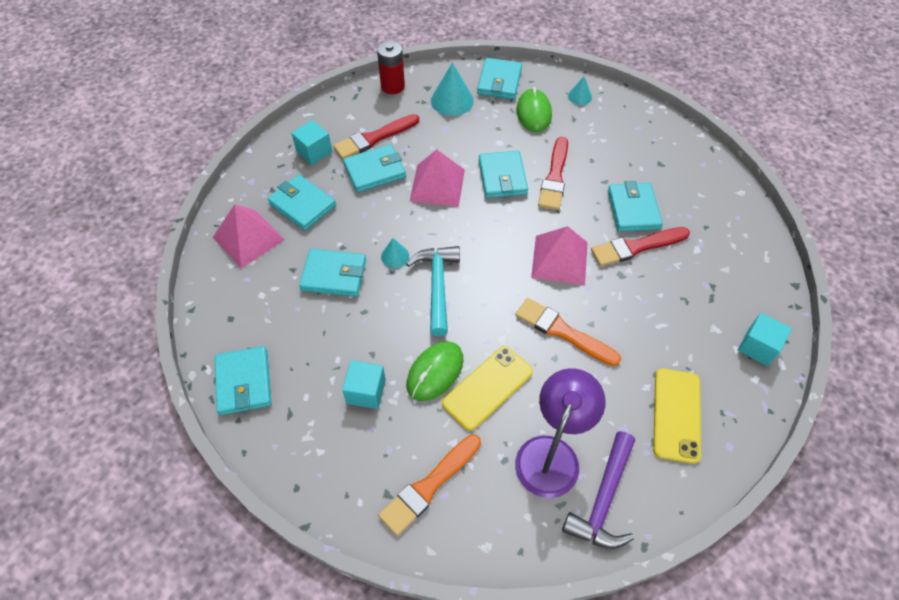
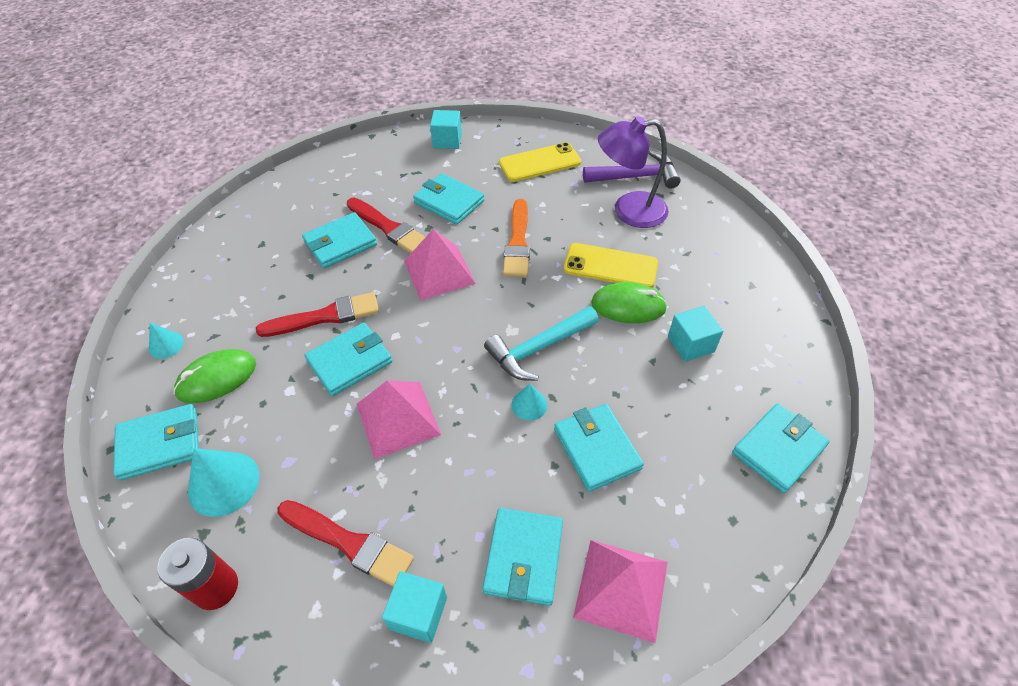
camera: 120 degrees left, 5 degrees down
turquoise wallet [343,144,406,193] -> turquoise wallet moved to [413,173,484,225]
orange brush [379,434,481,536] -> none

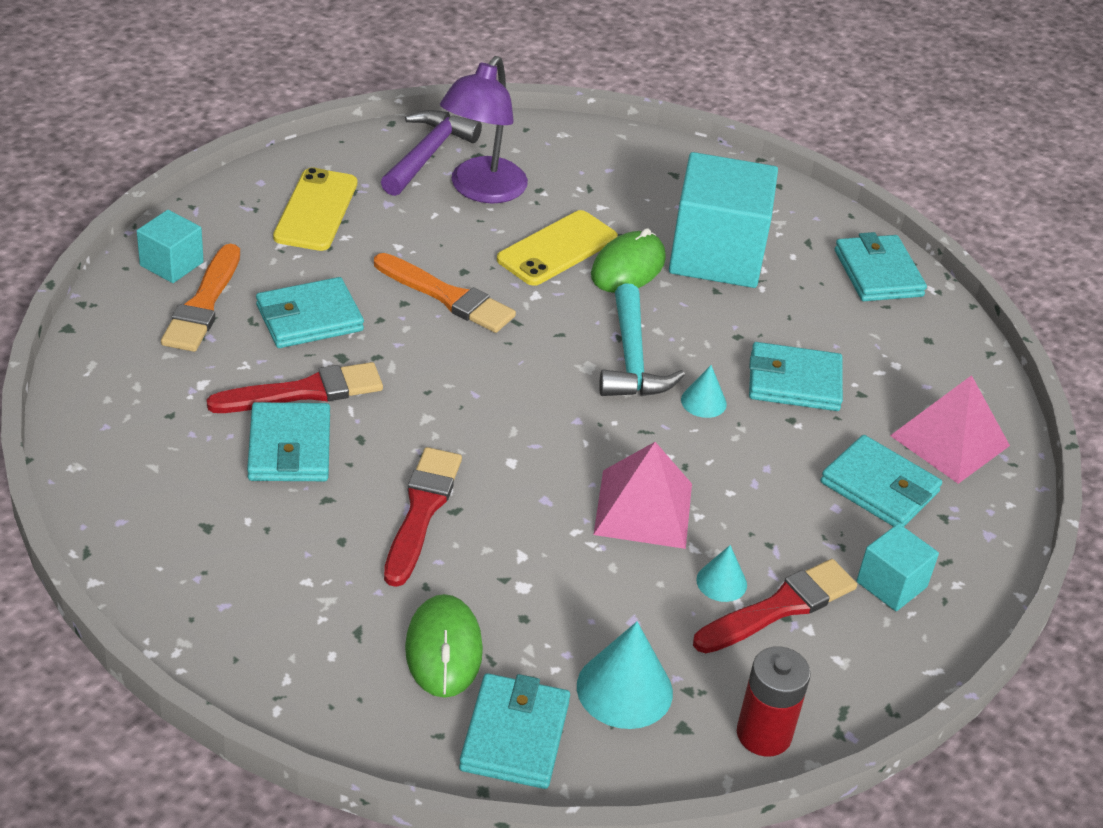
camera: 65 degrees left, 10 degrees down
turquoise cone [149,323,184,359] -> turquoise cone moved to [696,545,747,602]
turquoise wallet [305,323,392,396] -> none
pink pyramid [404,229,476,300] -> none
turquoise cube [668,306,723,362] -> turquoise cube [669,152,778,288], size x2.05
none -> orange brush [161,244,240,352]

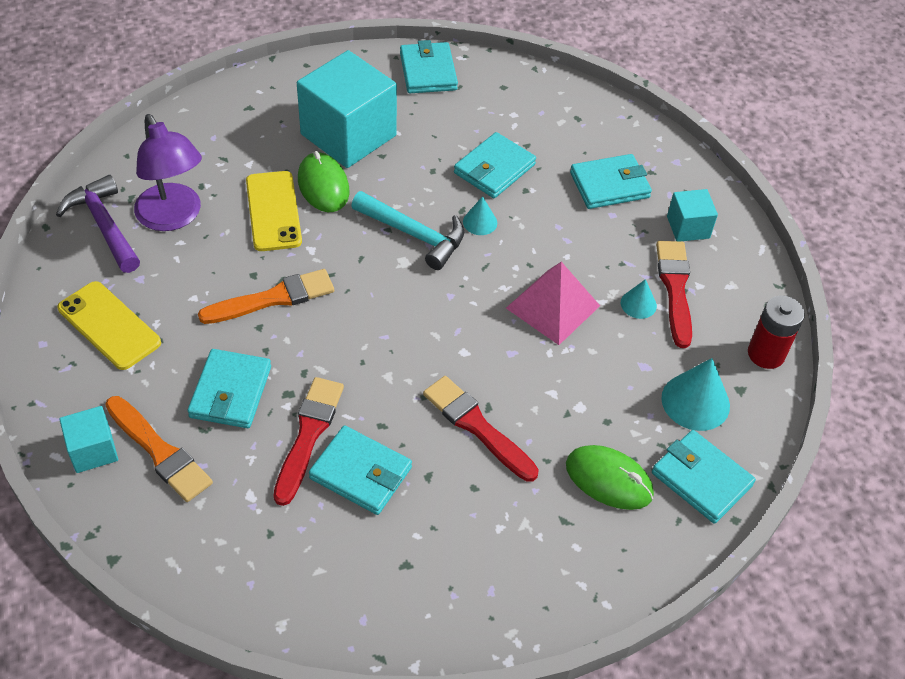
camera: 55 degrees left, 10 degrees up
turquoise wallet [835,232,927,301] -> turquoise wallet turned 60 degrees clockwise [400,40,458,93]
pink pyramid [890,375,1010,484] -> none

